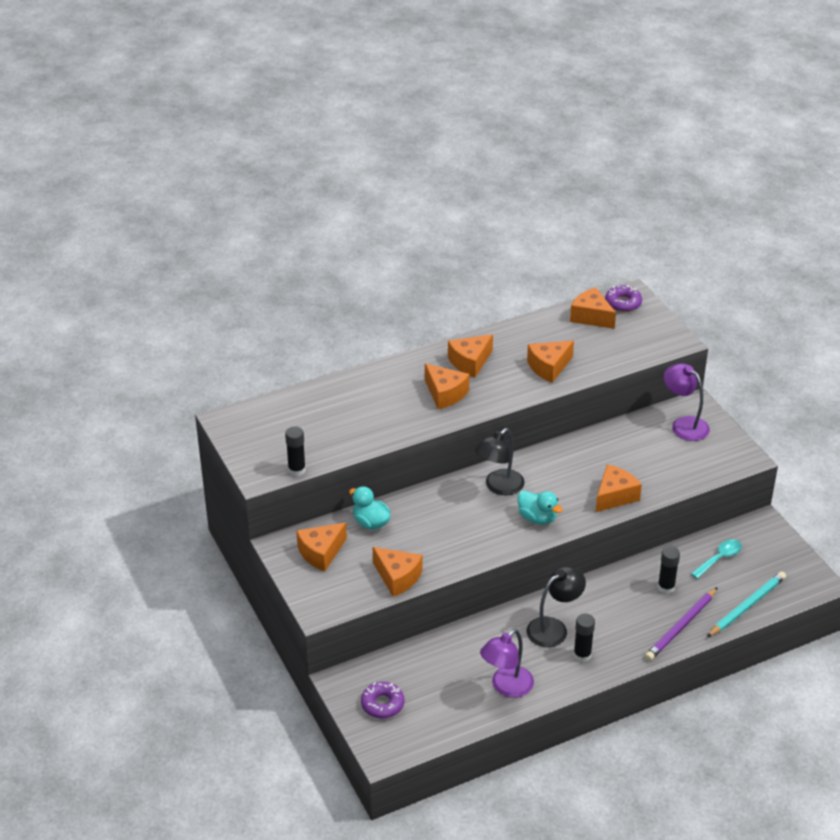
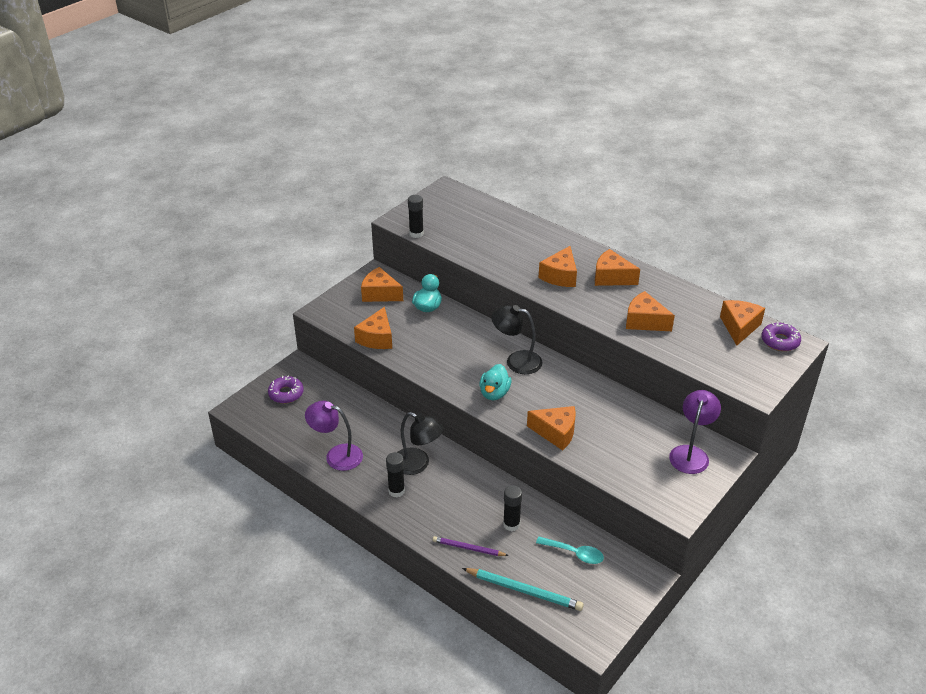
camera: 65 degrees right, 0 degrees up
purple pencil [645,587,718,661] -> purple pencil [433,536,509,556], size x0.64

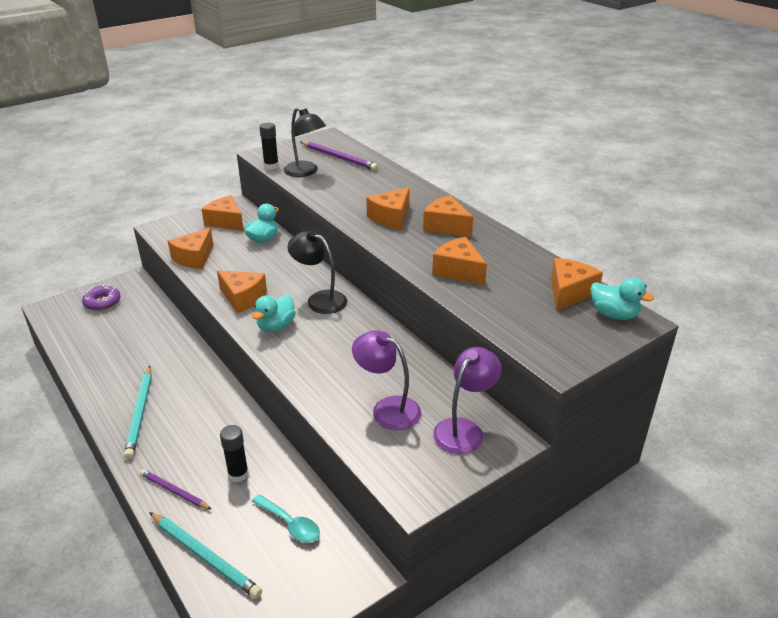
camera: 15 degrees right, 5 degrees down
purple lamp [305,401,363,471] -> purple lamp moved to [352,330,421,430]
black glue stick [386,452,405,497] -> turquoise pencil [124,366,152,459]
black lamp [397,412,444,475] -> black lamp moved to [284,107,326,177]
orange cheese [527,406,576,451] -> orange cheese moved to [217,270,267,313]
purple donut [762,322,801,351] -> turquoise duck [590,277,654,320]
none -> purple pencil [300,141,378,171]

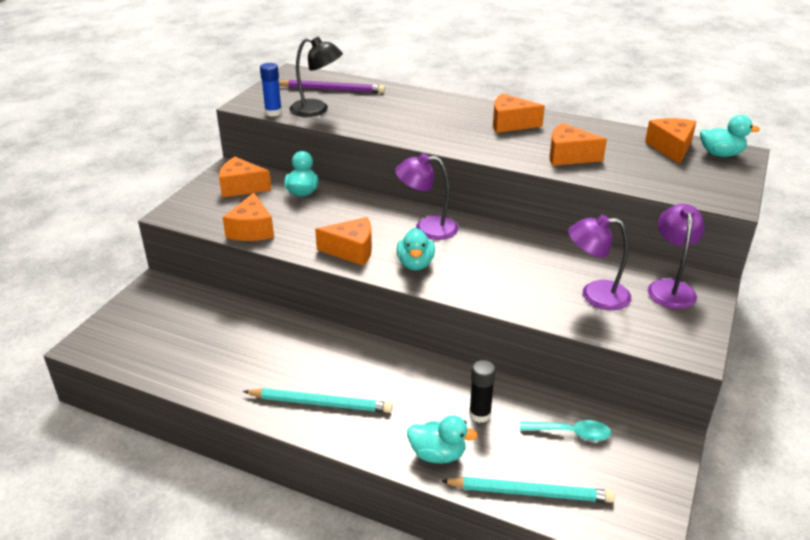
camera: 30 degrees left, 0 degrees up
purple donut [82,284,121,311] -> none
turquoise pencil [124,366,152,459] -> turquoise pencil turned 45 degrees counterclockwise [243,388,393,413]
purple pencil [140,469,211,509] -> turquoise duck [407,415,478,464]
black glue stick [259,123,279,170] -> blue glue stick [260,63,282,117]
black lamp [287,230,347,314] -> purple lamp [395,153,458,240]
orange cheese [367,187,410,229] -> none

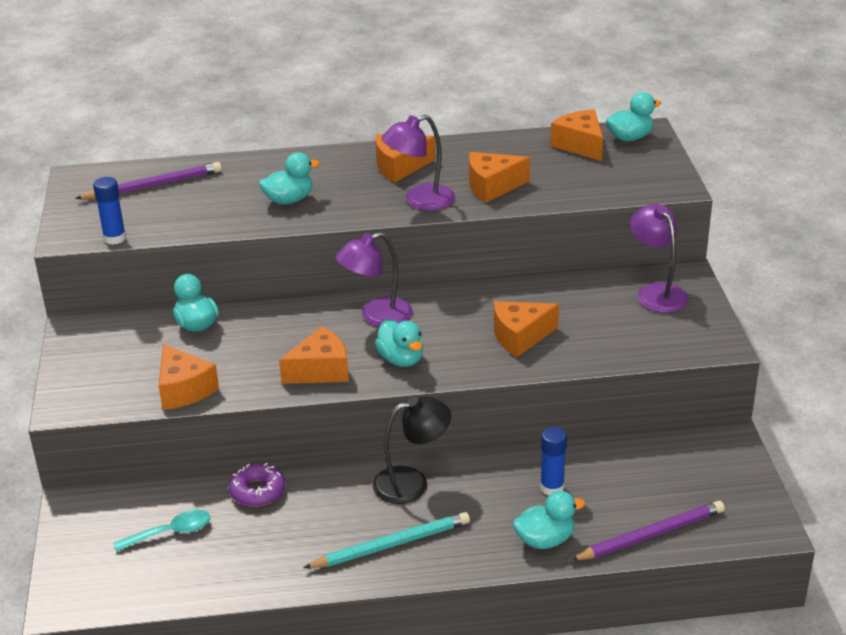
camera: 30 degrees left, 0 degrees up
orange cheese [219,157,272,197] -> orange cheese moved to [494,301,559,357]
black lamp [290,37,343,117] -> black lamp moved to [372,397,451,504]
turquoise pencil [441,477,615,503] -> purple pencil [570,501,725,561]
black glue stick [469,360,496,423] -> blue glue stick [540,427,567,496]
turquoise spoon [520,420,611,441] -> turquoise spoon moved to [113,510,210,552]
purple lamp [568,215,631,310] -> purple lamp moved to [381,115,455,211]
none -> purple donut [229,463,285,507]
none -> turquoise duck [259,152,320,205]

